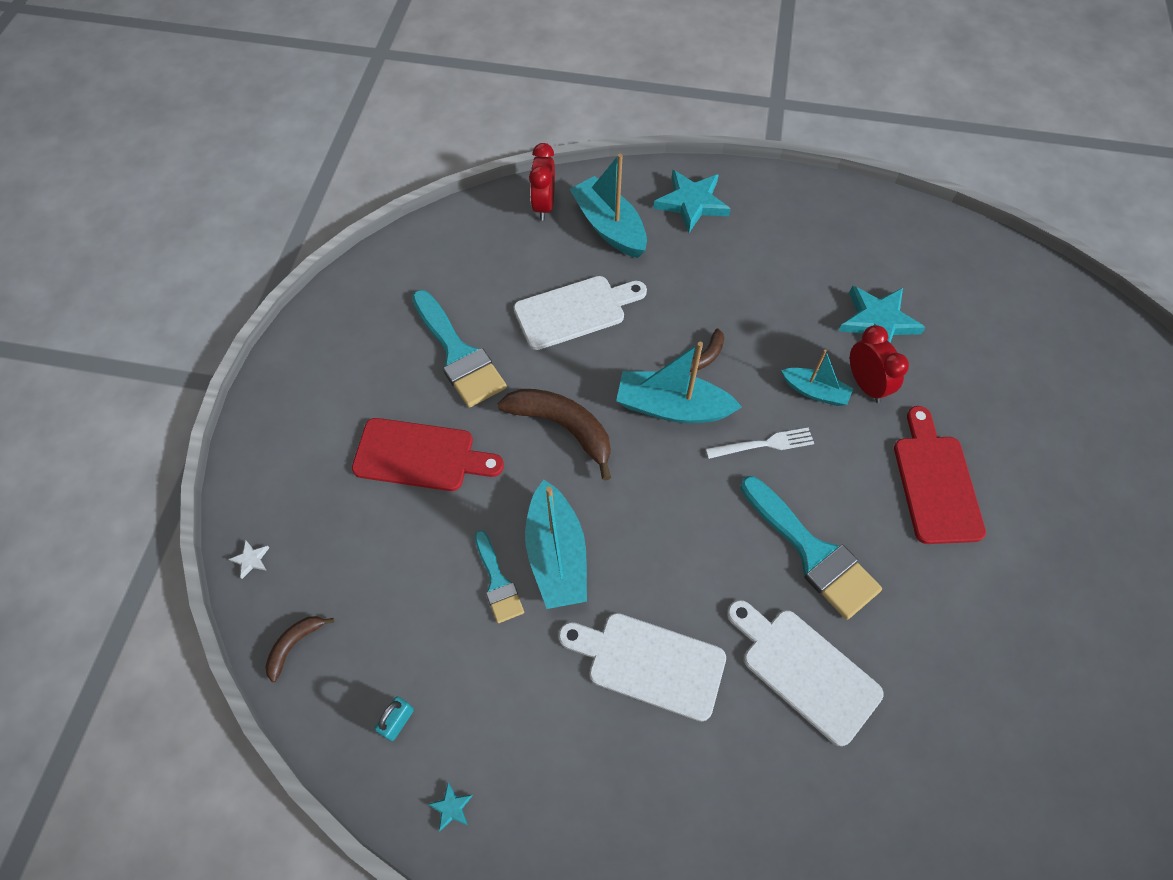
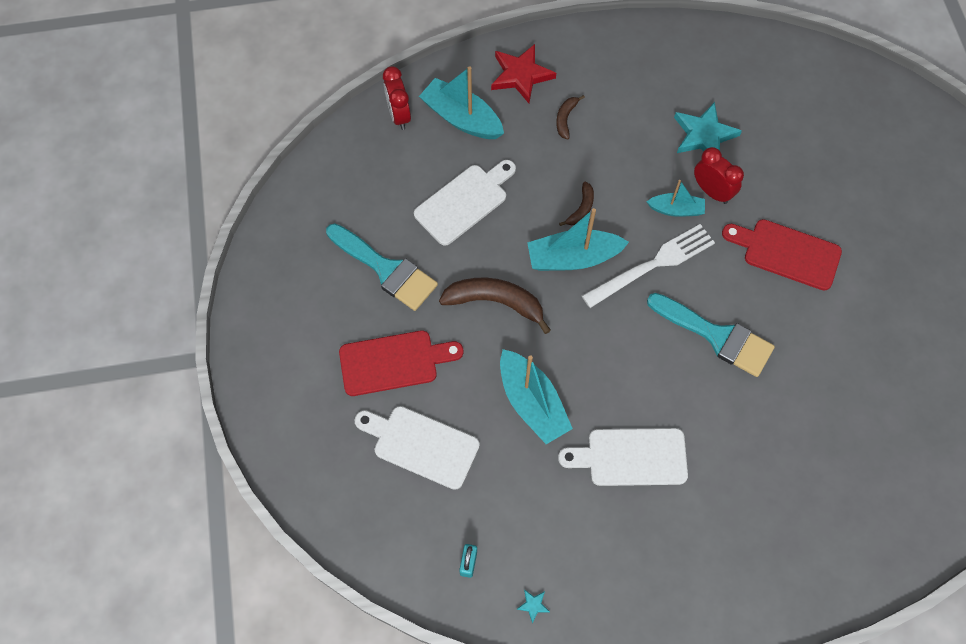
camera: 20 degrees left, 5 degrees up
white star [229,540,270,579] -> none
brown banana [265,616,334,682] -> brown banana moved to [556,95,585,139]
turquoise brush [475,530,524,623] -> none
turquoise star [653,170,731,233] -> red star [491,44,556,103]
white fork [706,427,814,459] -> white fork [582,224,715,308], size x1.69
white cutting board [727,600,884,746] -> white cutting board moved to [354,406,480,490]
red cutting board [894,406,986,544] -> red cutting board turned 45 degrees counterclockwise [722,219,842,291]

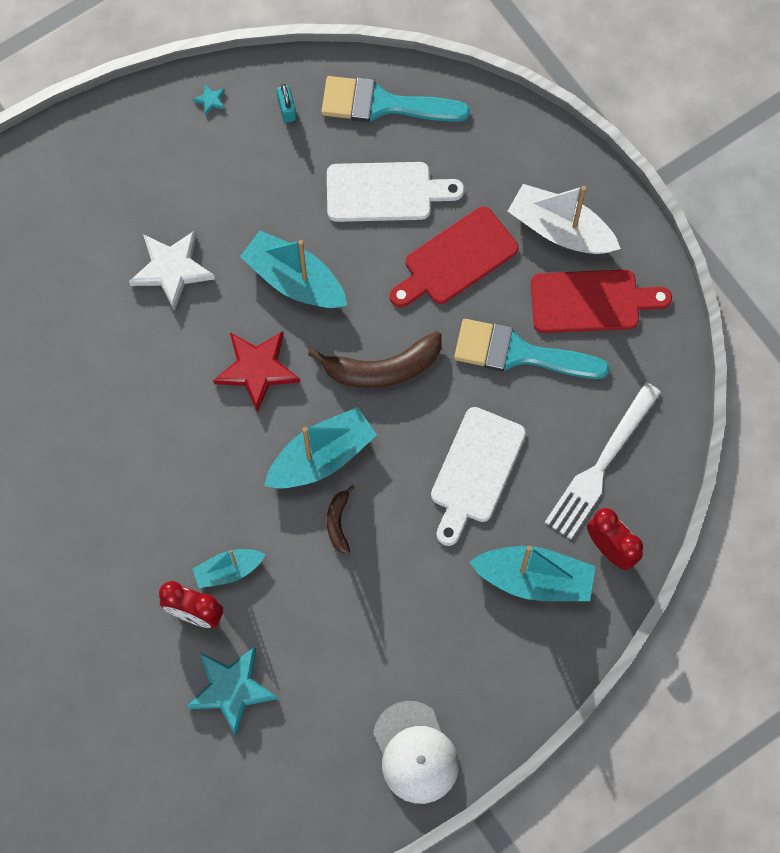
camera: 155 degrees right, 5 degrees up
red star [491,44,556,103] -> red star moved to [213,331,300,413]
brown banana [556,95,585,139] -> none
white cutting board [558,428,688,486] -> white star [129,231,215,311]
white fork [582,224,715,308] -> white fork moved to [545,382,661,539]
turquoise brush [647,293,775,377] -> turquoise brush moved to [321,76,470,122]
red cutting board [722,219,842,291] -> red cutting board moved to [531,270,672,333]
none -> white cap [373,701,459,804]
none -> white boat [508,184,621,254]

